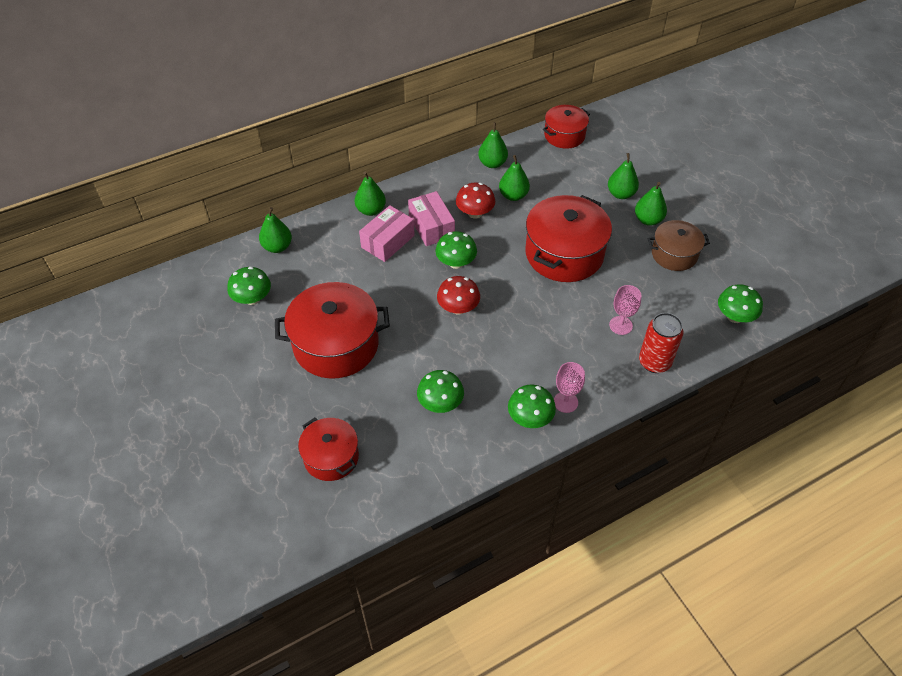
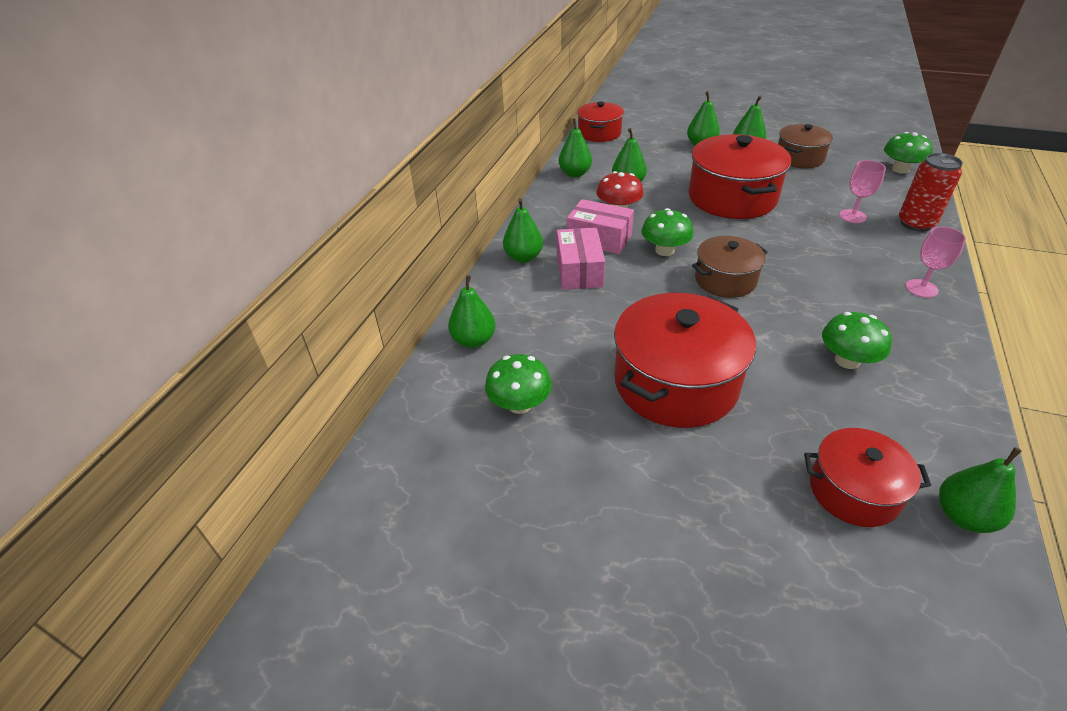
camera: 40 degrees left, 10 degrees down
red mushroom [437,276,480,314] -> brown pot [692,236,768,298]
green mushroom [508,384,556,428] -> none
none -> green pear [939,447,1021,533]

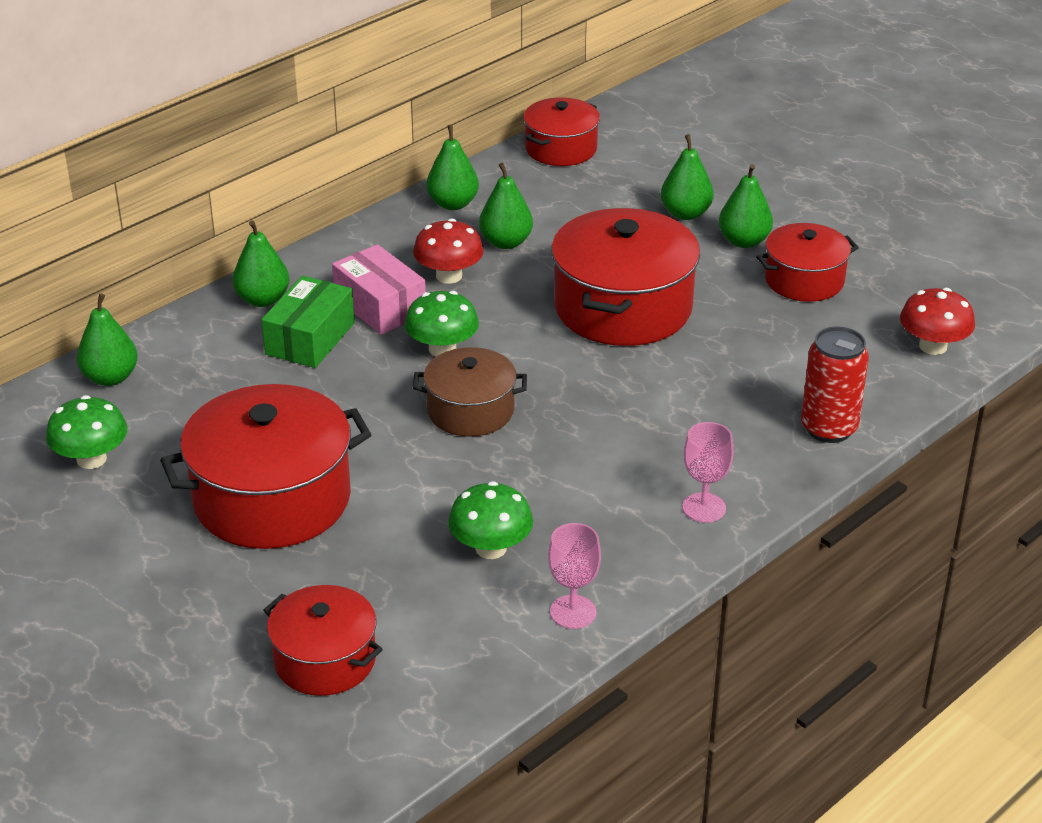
camera: 25 degrees right, 5 degrees down
pink box [557,228,605,290] -> green box [261,276,355,368]
brown pot [778,124,833,168] -> red pot [756,223,859,302]
pink goblet [839,160,886,223] -> pink goblet moved to [548,523,601,629]
green mushroom [884,132,933,174] -> red mushroom [900,288,975,355]
green pear [939,447,1021,533] -> none

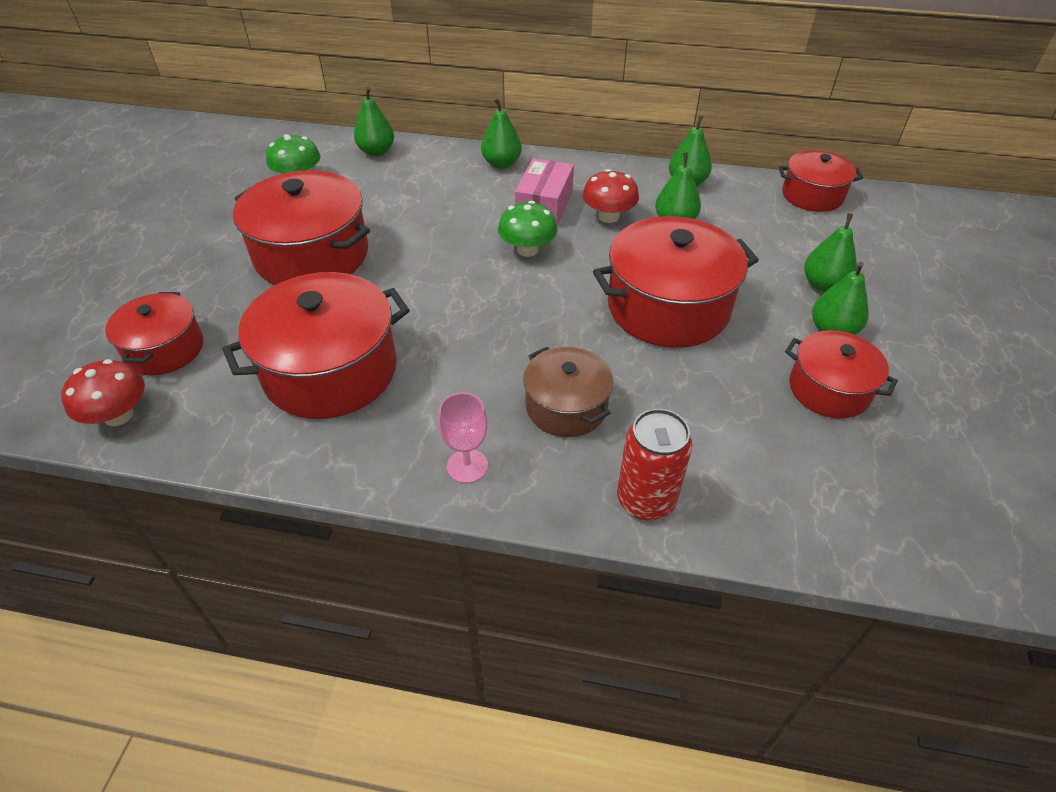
camera: 55 degrees right, 10 degrees up
green box [261,276,355,368] -> none
brown pot [413,347,527,437] -> brown pot moved to [523,347,613,437]
green mushroom [448,481,533,559] -> red pot [222,272,410,419]
pink goblet [548,523,601,629] -> none
red mushroom [900,288,975,355] -> red mushroom moved to [61,359,145,426]

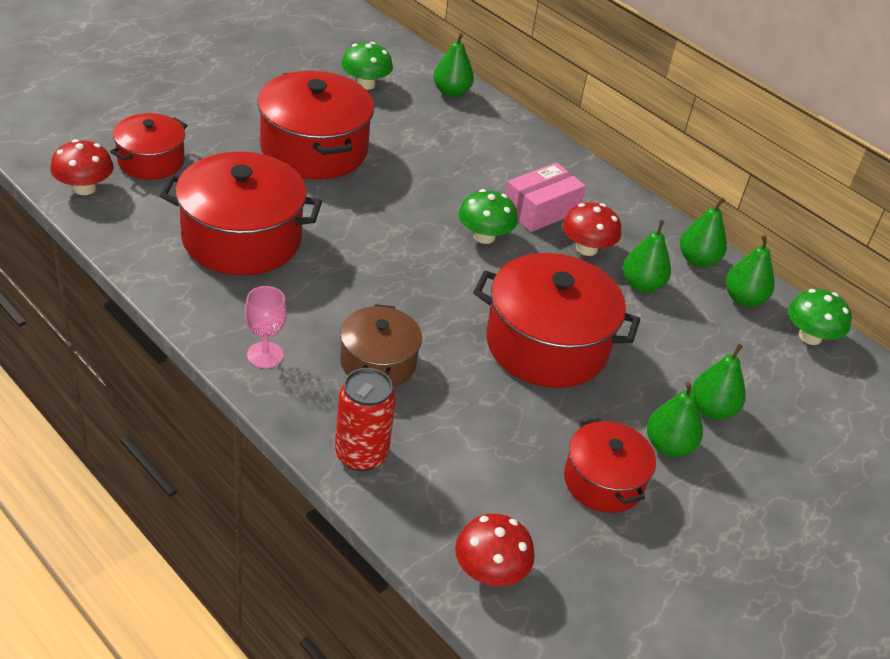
camera: 30 degrees right, 5 degrees down
green pear [481,98,522,169] -> green pear moved to [726,235,774,307]
red pot [778,150,863,212] -> green mushroom [788,289,852,345]
none -> red mushroom [455,514,535,586]

